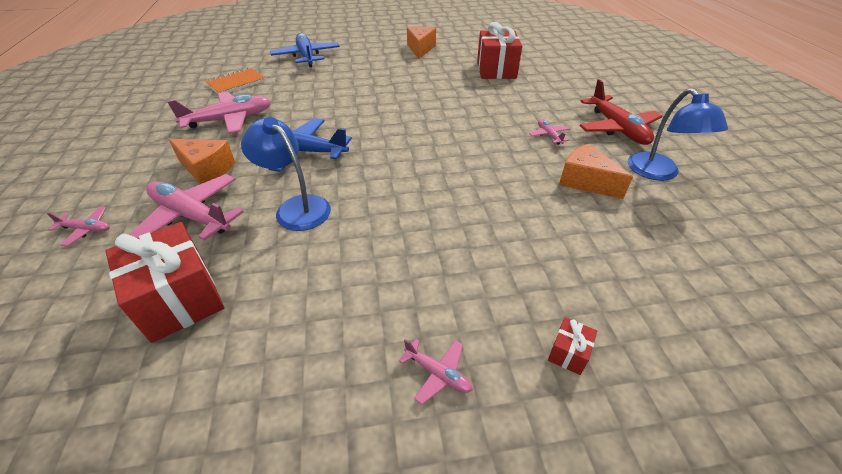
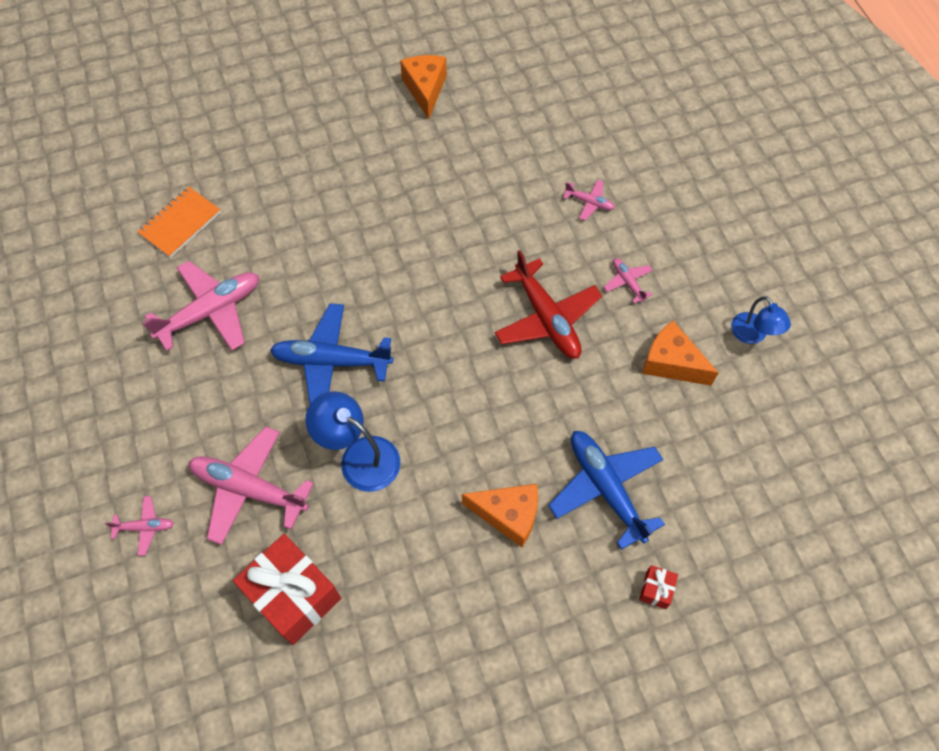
camera: 10 degrees left, 20 degrees up
orange cheese [169,139,235,184] -> orange cheese moved to [462,484,538,547]
blue plane [270,33,340,67] -> blue plane moved to [548,431,665,550]
pink plane [399,339,473,405] -> pink plane moved to [563,180,615,221]
red gift [477,22,522,79] -> none
red plane [579,79,662,145] -> red plane moved to [495,250,602,359]
blue lamp [628,88,728,181] -> blue lamp [731,296,791,344], size x0.65

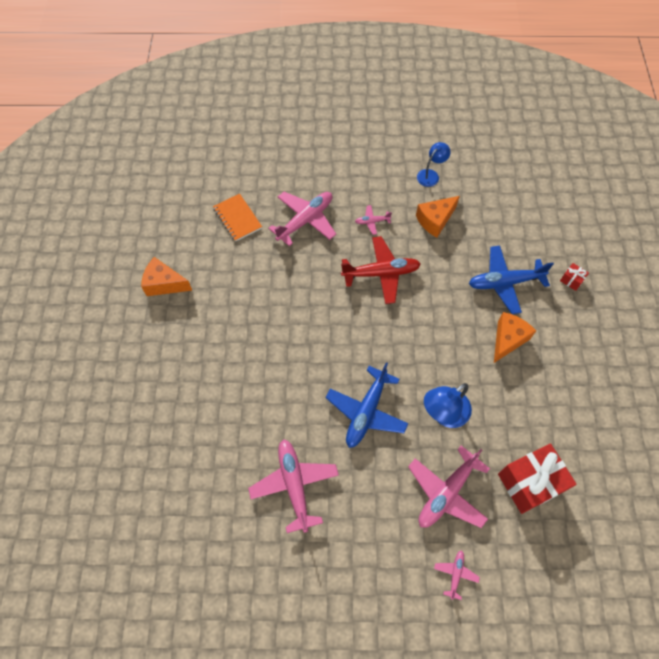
camera: 70 degrees left, 0 degrees up
orange notebook [137,187,221,258] -> orange notebook moved to [213,194,262,242]
pink plane [563,180,615,221] -> pink plane [268,192,336,246], size x2.10
blue lamp [731,296,791,344] -> blue lamp turned 45 degrees counterclockwise [417,142,451,187]

